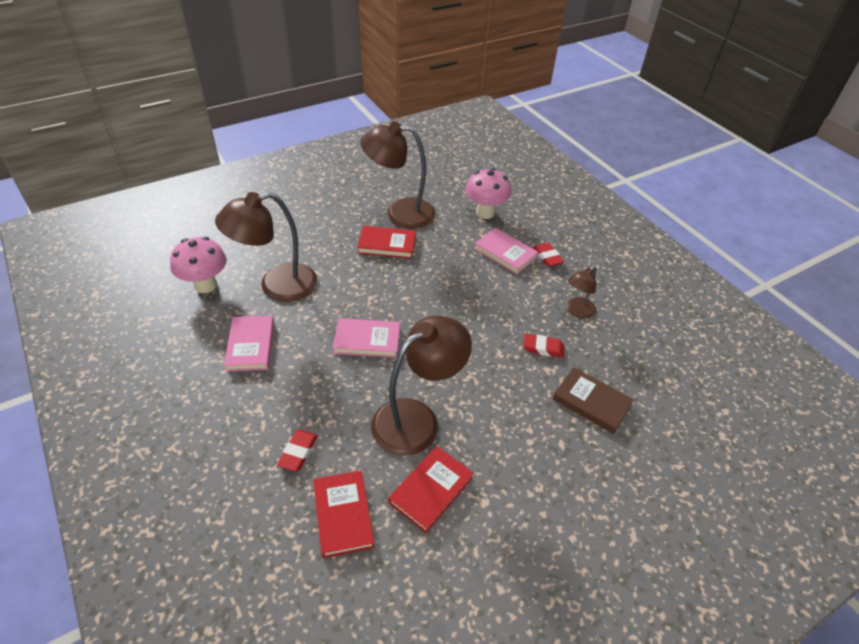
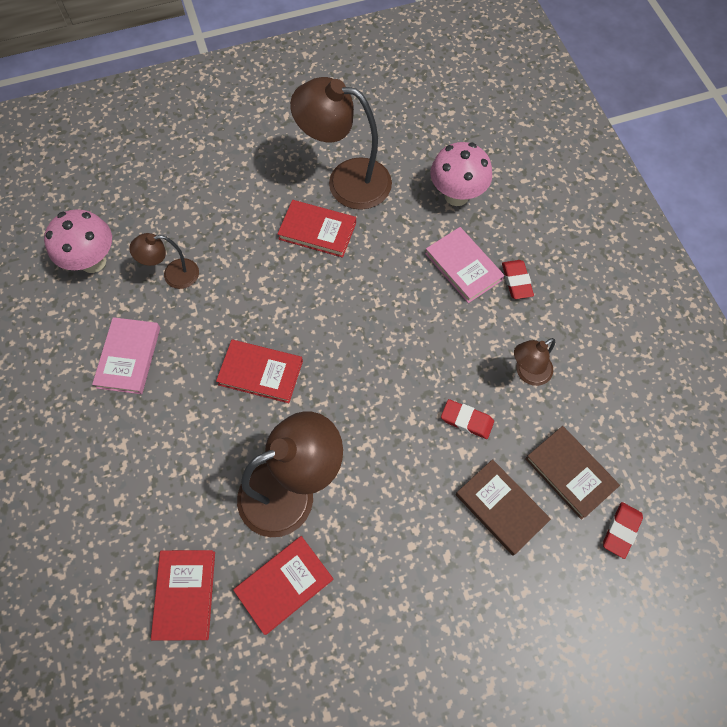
camera: 15 degrees right, 20 degrees up
brown lamp [215,192,318,302] -> brown lamp [129,233,199,289], size x0.53
red eraser [277,430,318,471] -> red eraser moved to [603,502,643,559]
pink book [333,318,400,358] -> red book [216,340,303,403]
none -> brown book [525,426,620,520]

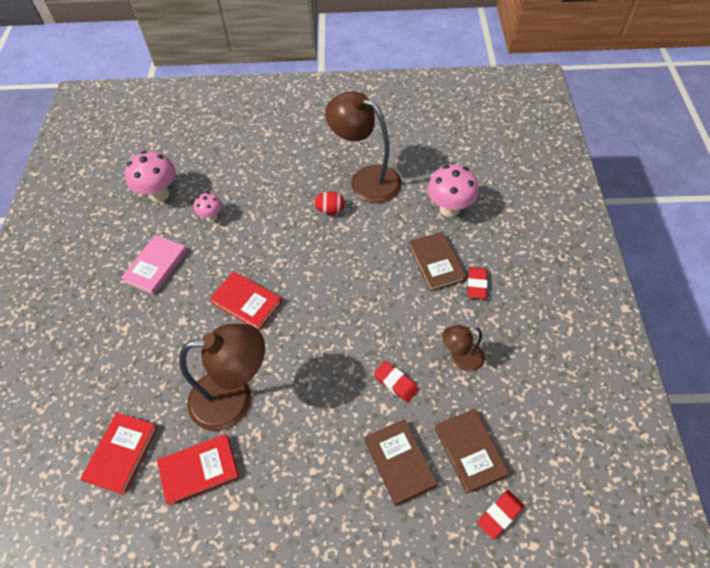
camera: 20 degrees right, 10 degrees down
brown lamp [129,233,199,289] -> pink mushroom [194,192,222,222]
red book [278,200,356,258] -> red egg [314,191,345,215]
pink book [425,227,504,303] -> brown book [408,232,466,292]

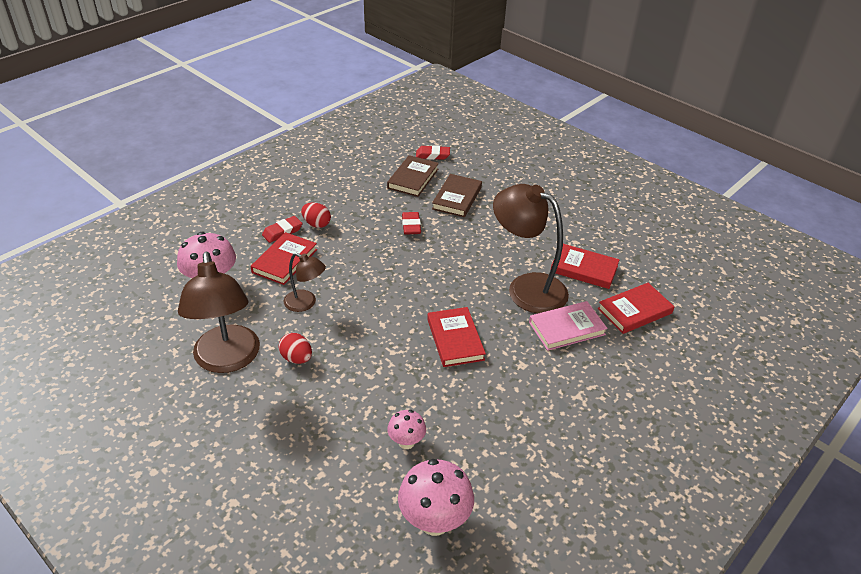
camera: 140 degrees left, 15 degrees down
pink book [121,235,187,295] -> pink book moved to [529,301,608,351]
brown book [408,232,466,292] -> red book [250,232,317,285]
brown lamp [442,325,485,372] -> brown lamp moved to [284,253,326,312]
none -> red egg [301,202,331,228]

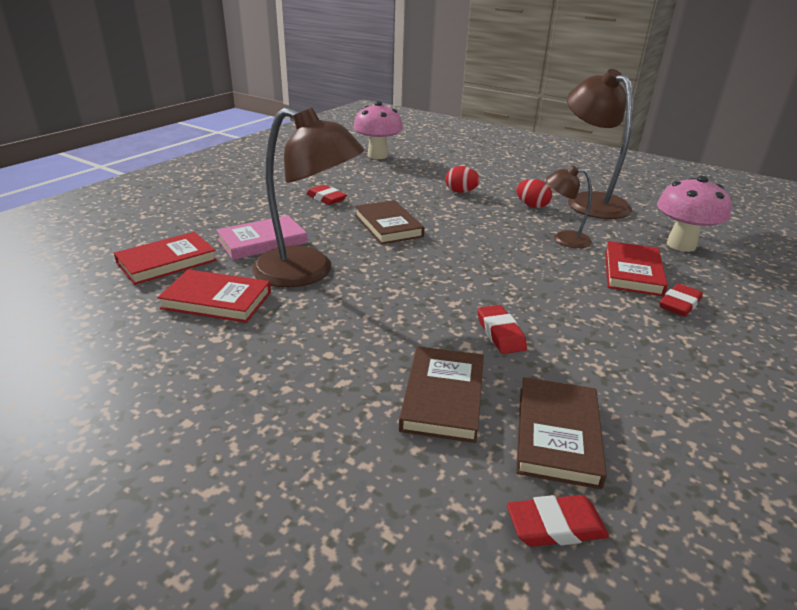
camera: 170 degrees right, 10 degrees down
red egg [301,202,331,228] -> red egg moved to [445,166,480,193]
pink mushroom [387,410,426,449] -> none
red book [427,307,486,367] -> brown book [355,200,424,244]
none -> red eraser [306,185,347,205]

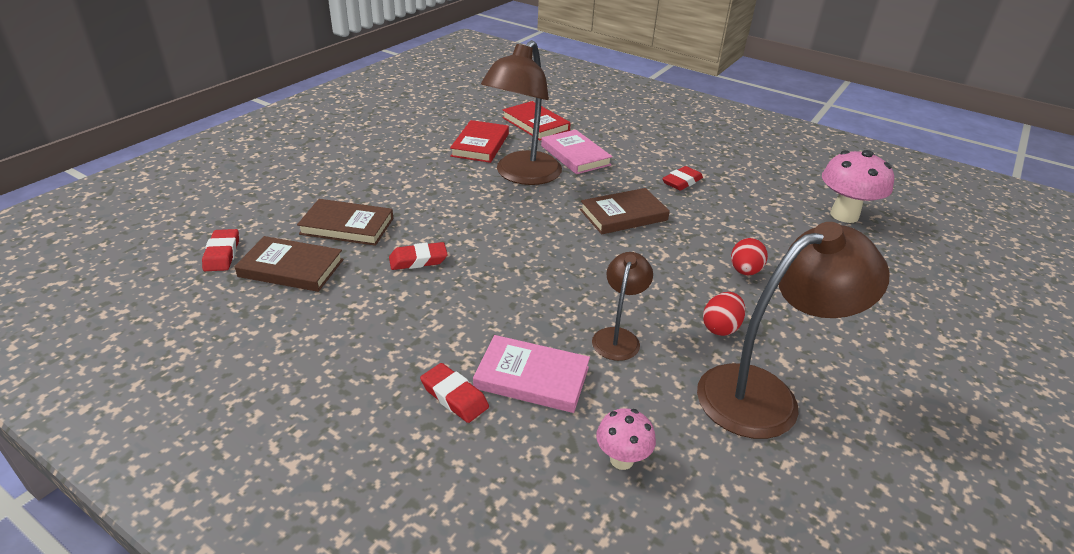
camera: 90 degrees right, 5 degrees up
red book [605,241,668,296] -> pink book [473,335,590,413]
pink mushroom [657,176,732,252] -> pink mushroom [596,408,656,470], size x0.57

